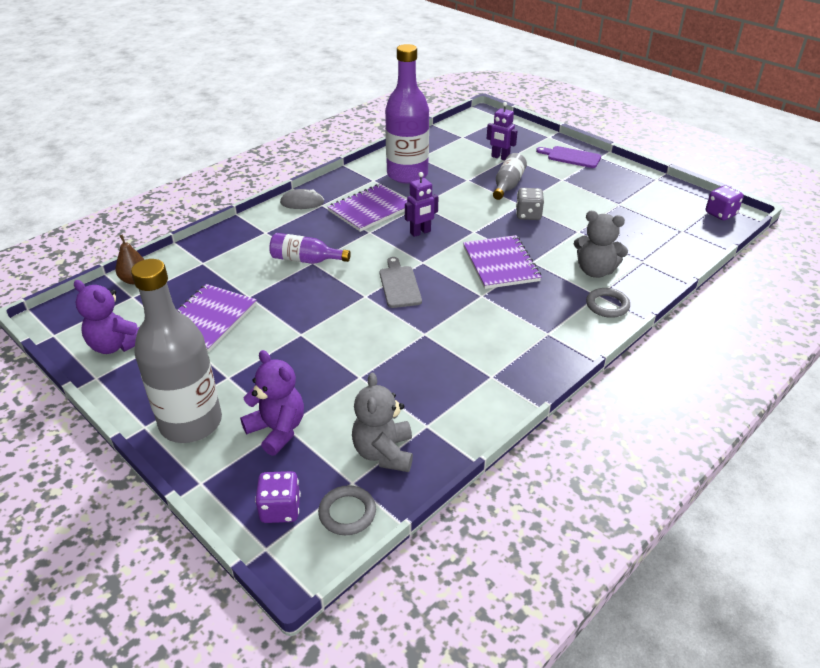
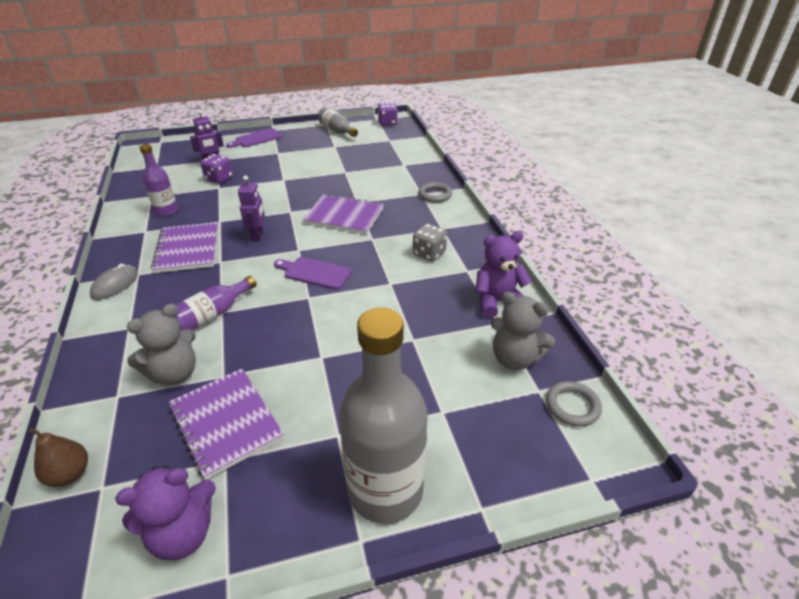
camera: 60 degrees left, 0 degrees up
purple teddy bear [240,350,304,456] -> purple teddy bear moved to [475,231,532,318]
purple dice [255,471,301,523] -> purple dice moved to [200,154,233,184]
grey cutting board [380,257,422,308] -> purple cutting board [274,257,352,290]
purple bottle [385,44,429,184] -> purple bottle [139,144,178,216], size x0.53
grey bottle [493,153,527,200] -> grey bottle moved to [318,107,358,137]
grey dice [516,188,544,220] -> grey dice moved to [413,224,447,262]
grey teddy bear [574,211,628,278] -> grey teddy bear moved to [127,304,196,385]

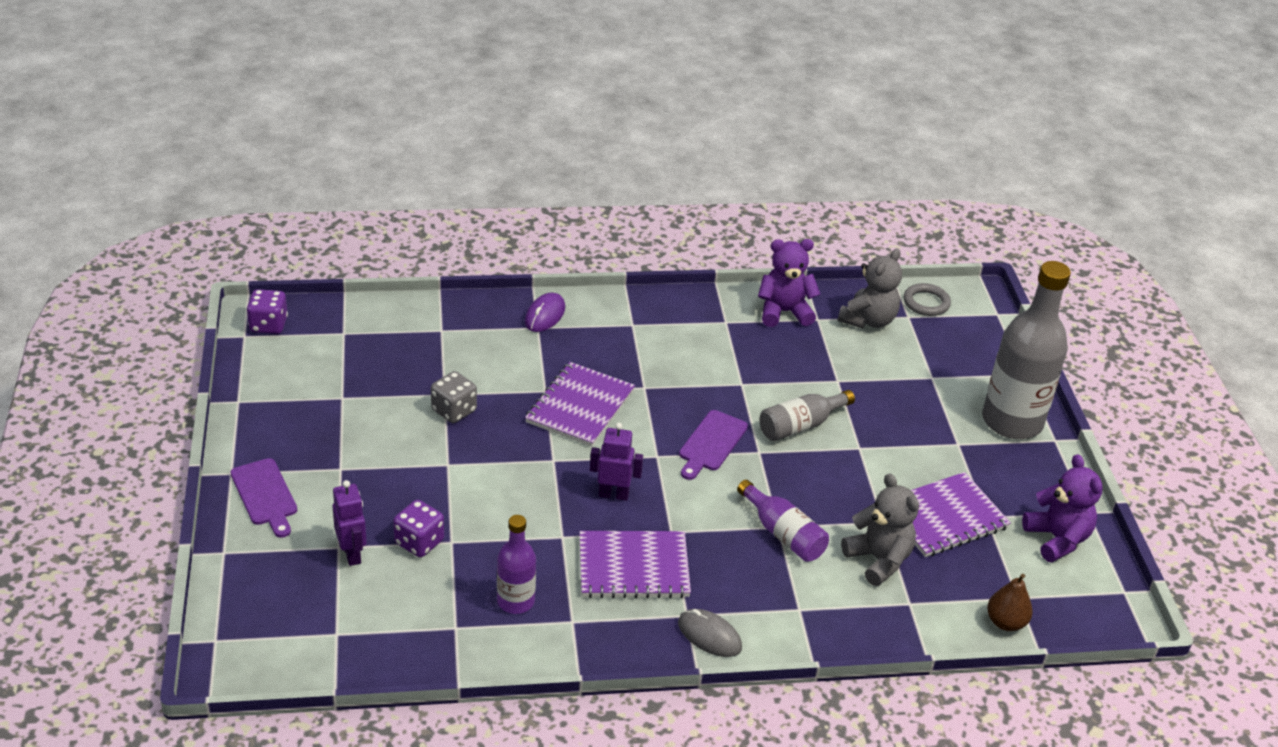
camera: 85 degrees left, 0 degrees up
grey bottle [318,107,358,137] -> grey bottle moved to [759,390,855,441]
grey dice [413,224,447,262] -> grey dice moved to [431,371,477,423]
grey ring [419,182,452,203] -> purple mouse [525,293,565,332]
purple teddy bear [475,231,532,318] -> purple teddy bear turned 90 degrees clockwise [758,239,820,327]

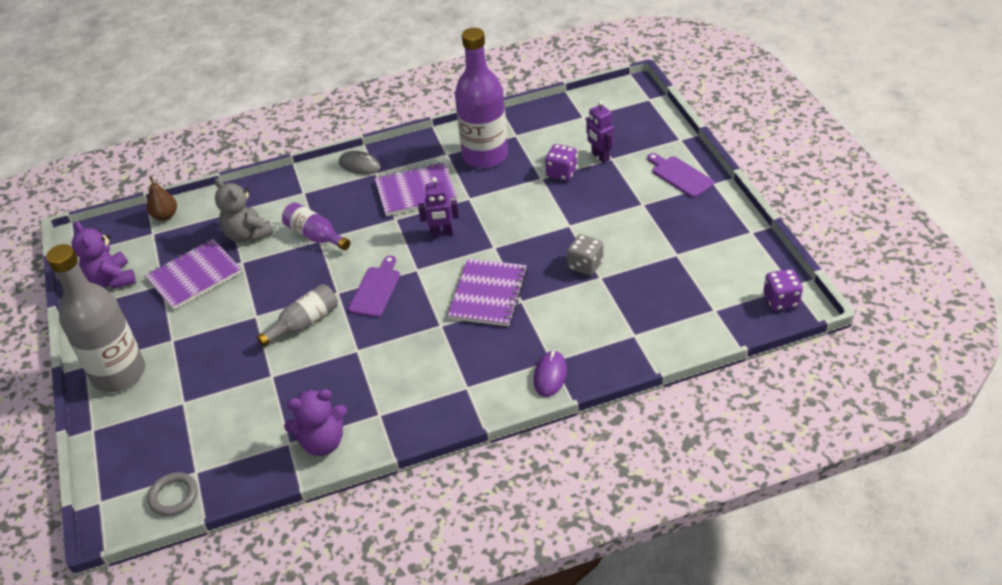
camera: 175 degrees right, 5 degrees up
purple bottle [497,515,536,614] -> purple bottle [455,28,508,168], size x1.90
grey teddy bear [838,249,902,328] -> none

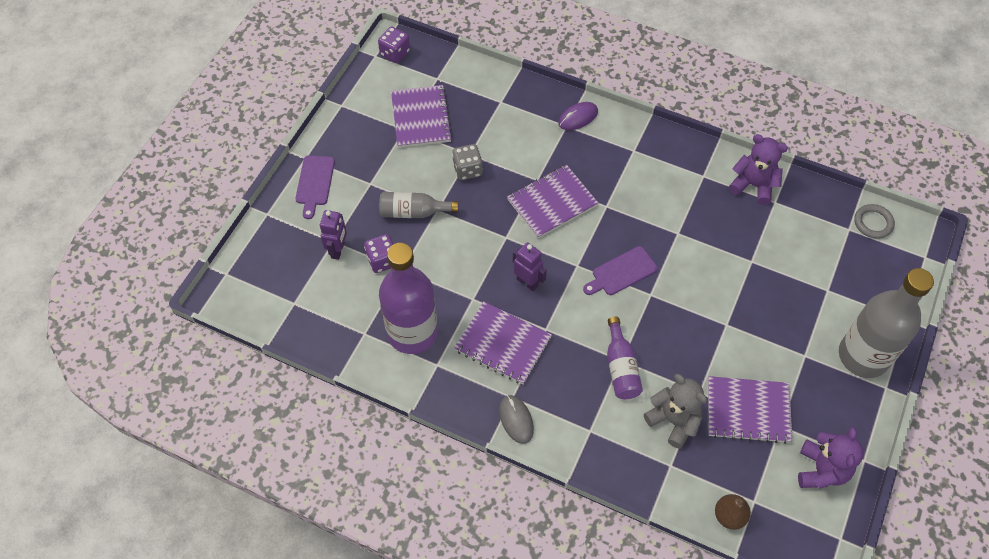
camera: 140 degrees left, 15 degrees up
grey teddy bear [214,178,274,242] -> grey teddy bear turned 45 degrees counterclockwise [644,374,707,449]
grey bottle [257,284,338,347] -> grey bottle moved to [379,192,458,218]
none -> purple notebook [391,85,453,148]

